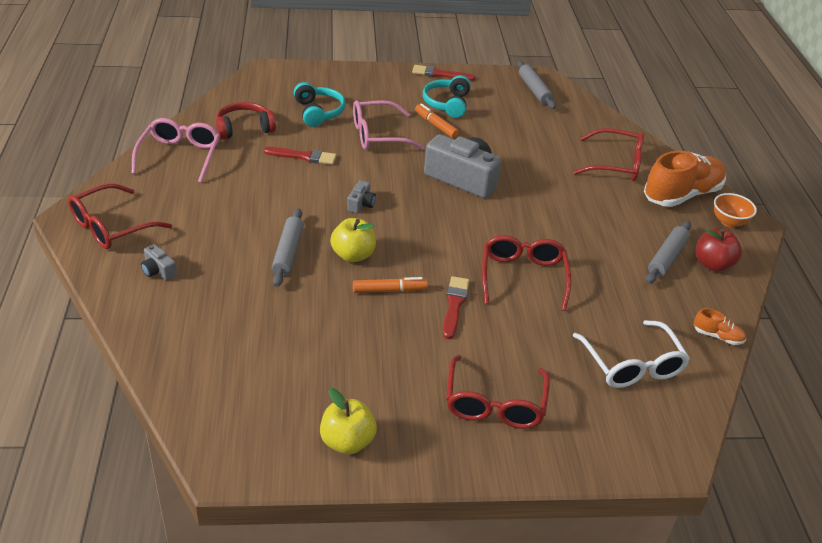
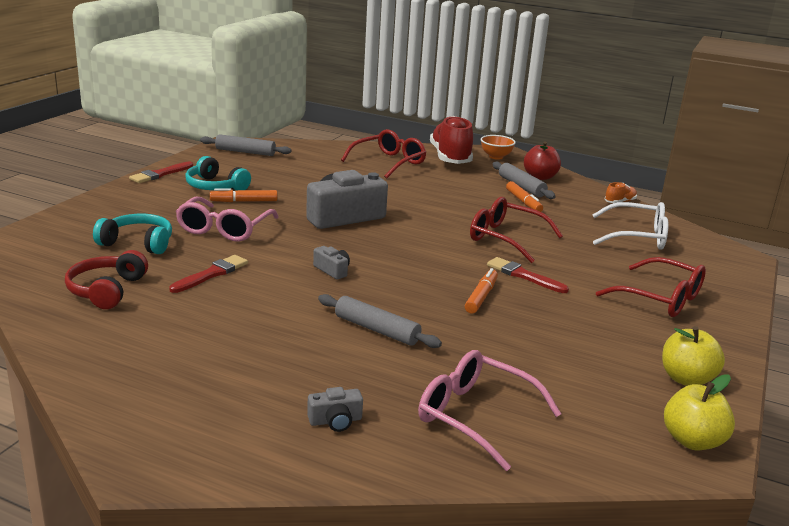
camera: 60 degrees left, 15 degrees down
red glasses [68,184,172,249] -> none
pink glasses [132,118,220,183] -> pink glasses moved to [418,350,561,471]
yellow apple [330,218,376,262] -> yellow apple moved to [664,374,735,450]
orange shoe [644,151,726,207] -> red shoe [430,116,473,164]
none -> orange marker [506,181,543,212]

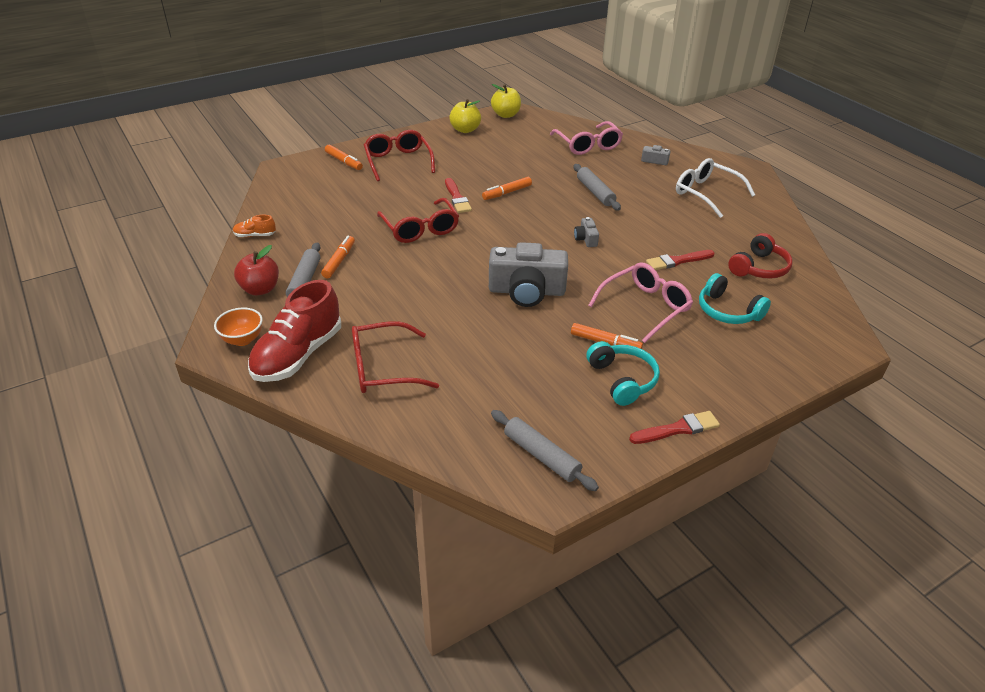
camera: 145 degrees left, 15 degrees up
white glasses [593,202,669,250] -> white glasses moved to [676,158,755,218]
none -> orange marker [325,144,363,170]

